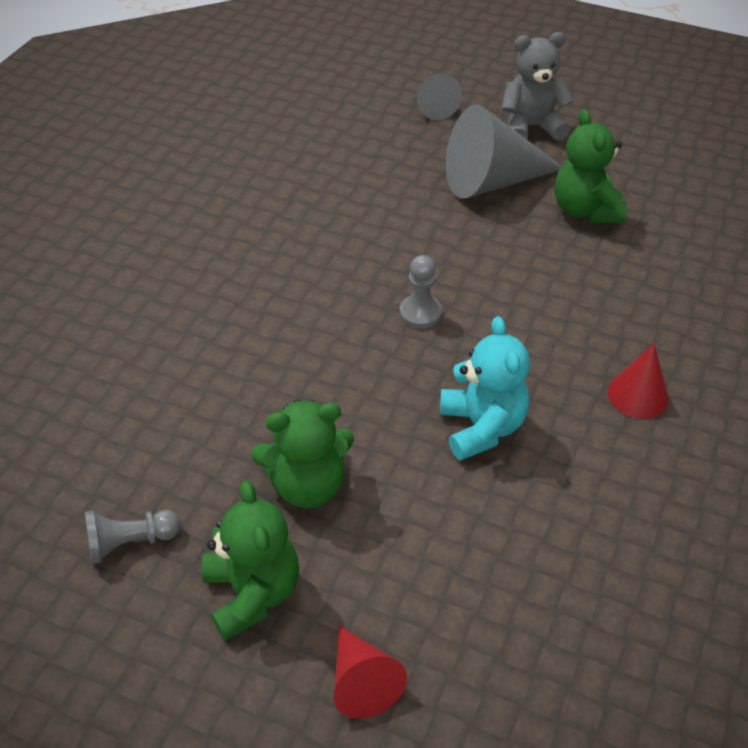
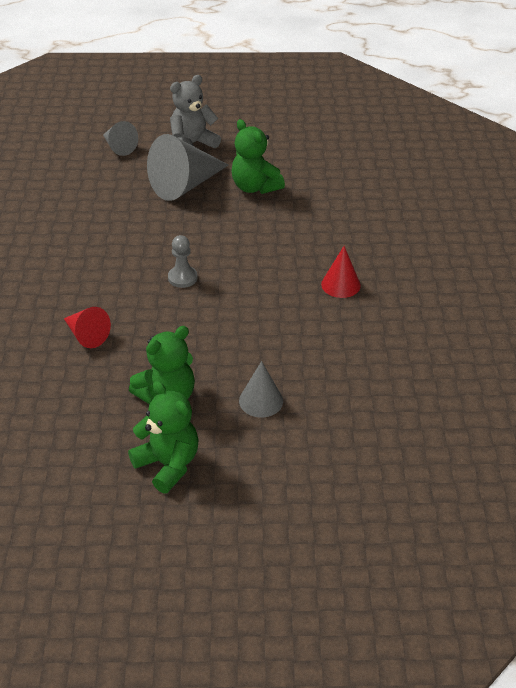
camera: 25 degrees left, 5 degrees down
grey pawn [85,510,181,564] -> none
red cone [334,626,407,719] -> red cone moved to [64,307,111,348]
turquoise teddy bear [440,316,530,461] -> none
none -> grey cone [239,361,283,417]

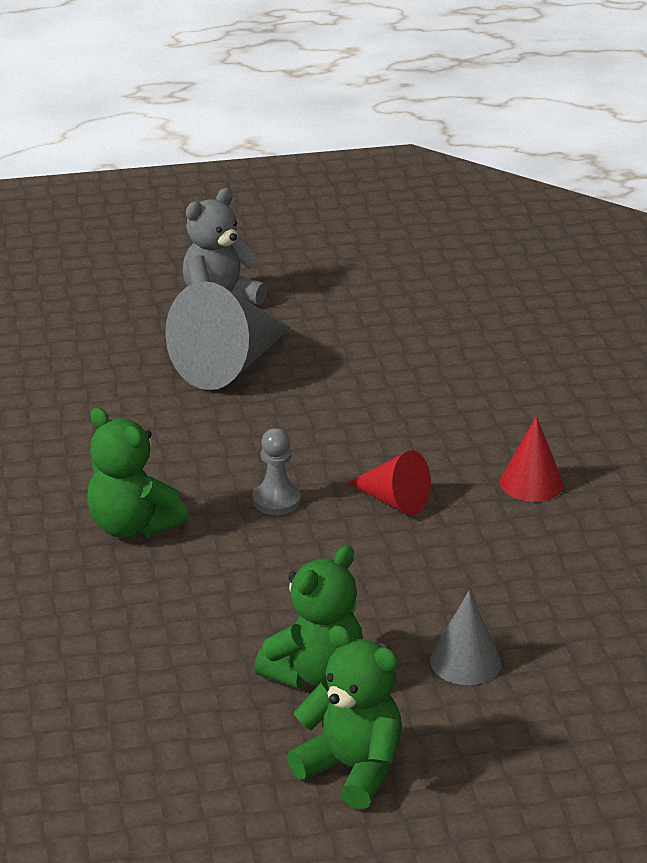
camera: 10 degrees left, 10 degrees down
red cone [64,307,111,348] -> red cone moved to [347,450,431,515]
grey cone [103,121,138,156] -> none
green teddy bear [231,119,285,194] -> green teddy bear moved to [87,408,188,538]

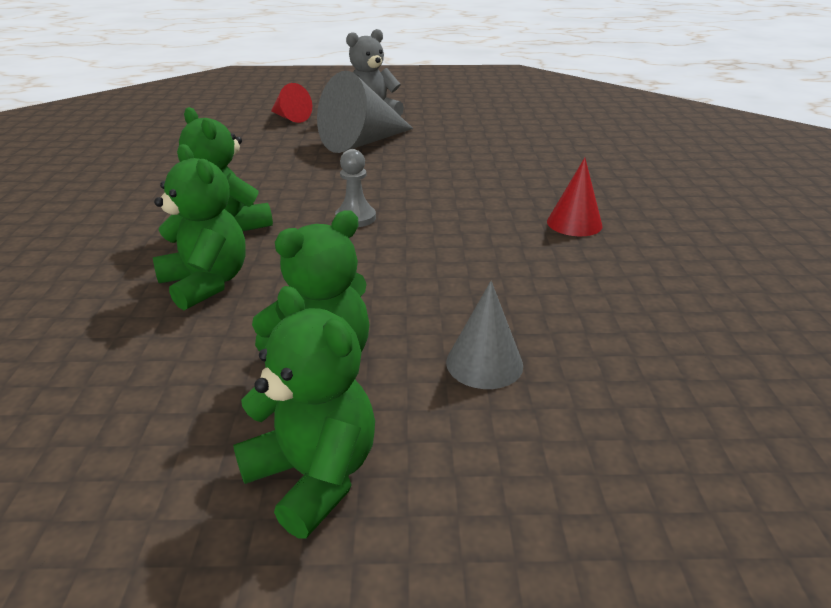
camera: 10 degrees right, 0 degrees up
red cone [347,450,431,515] -> red cone moved to [271,83,312,123]
none -> green teddy bear [153,144,246,310]

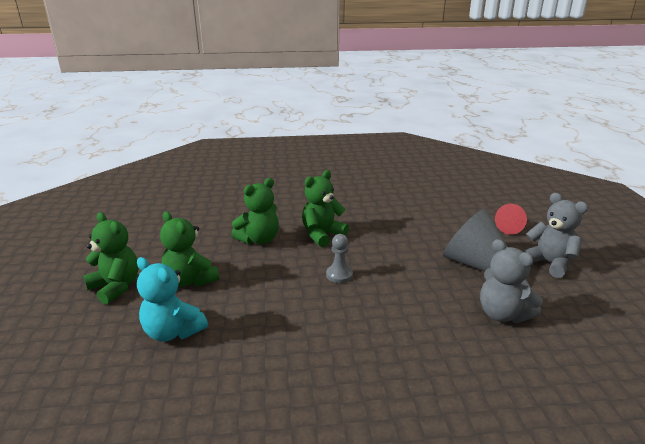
camera: 85 degrees right, 5 degrees down
green teddy bear [233,286,375,538] -> green teddy bear turned 90 degrees counterclockwise [83,212,139,304]
grey cone [446,281,523,389] -> turquoise teddy bear [137,257,208,342]
red cone [547,158,603,236] -> none
none -> grey teddy bear [480,239,543,323]

